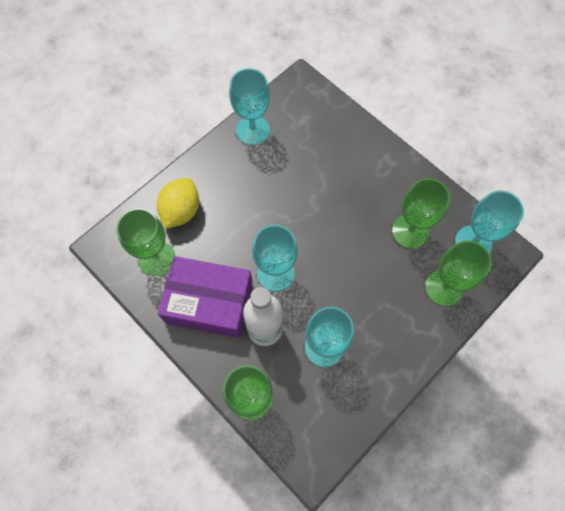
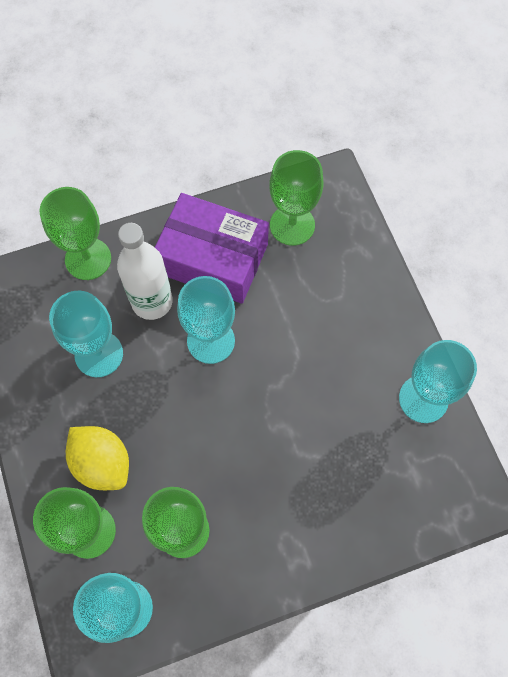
camera: 115 degrees right, 0 degrees up
yellow lemon [157,178,199,229] -> yellow lemon moved to [66,426,129,490]
purple box [158,256,253,338] -> purple box turned 75 degrees clockwise [155,193,269,304]

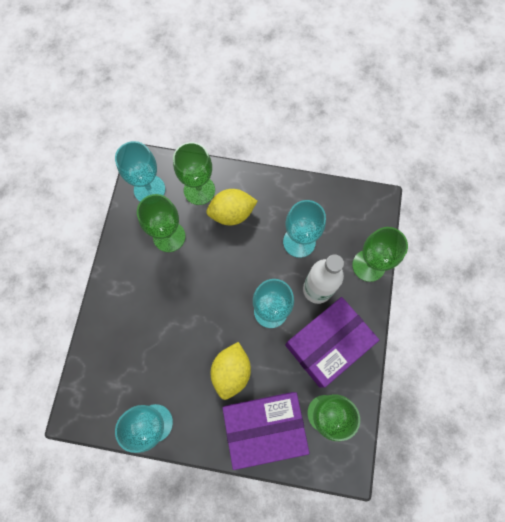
camera: 120 degrees right, 5 degrees up
none -> yellow lemon [210,342,251,400]
none -> purple box [223,392,310,470]

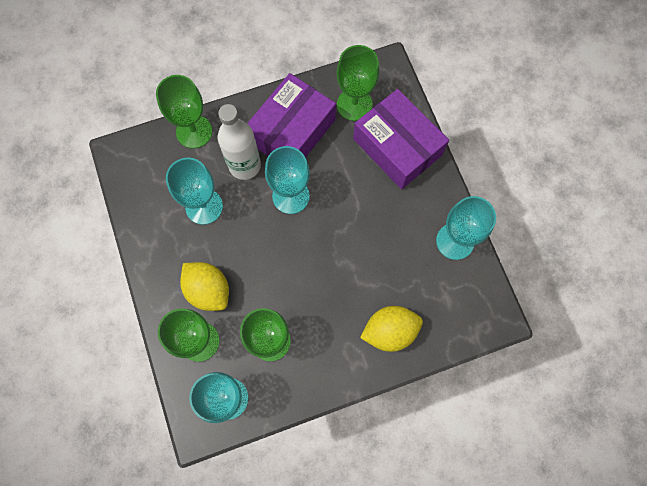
camera: 120 degrees left, 0 degrees up
yellow lemon [210,342,251,400] -> yellow lemon moved to [360,306,423,352]
purple box [285,297,379,387] -> purple box turned 75 degrees counterclockwise [247,73,336,158]

